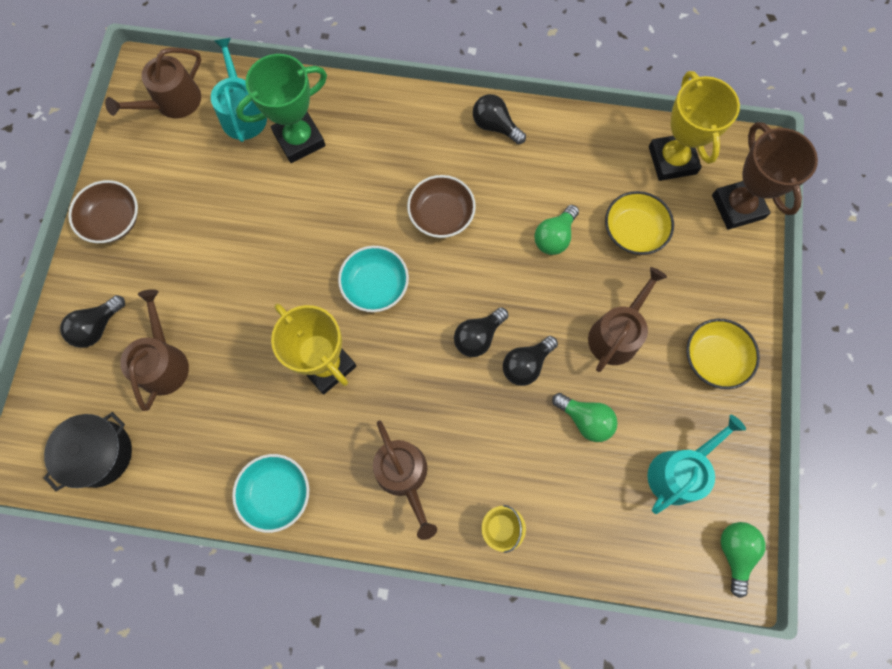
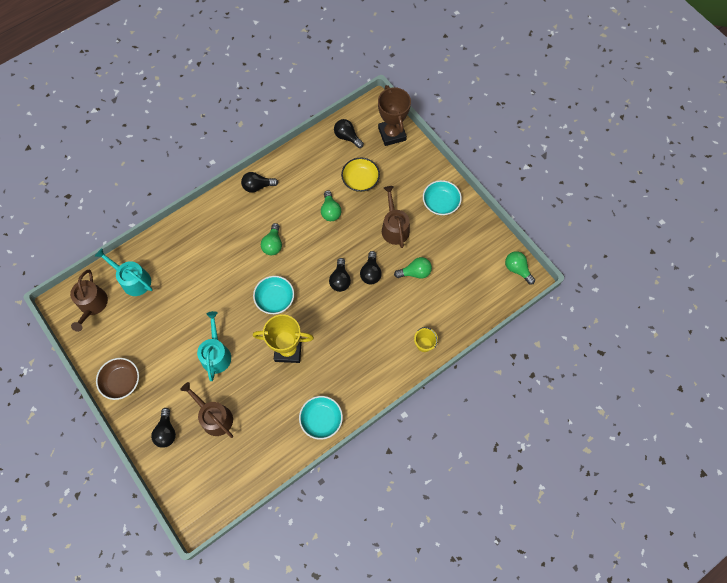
camera: 45 degrees left, 5 degrees down
black pot [44,412,132,491] -> none
green trophy [236,54,327,163] -> none
brown watering can [373,420,437,540] -> none
brown bowl [407,175,476,238] -> green light bulb [261,223,282,255]
turquoise watering can [647,415,746,514] -> turquoise watering can moved to [197,311,231,381]
yellow trophy [649,71,740,181] -> black light bulb [334,119,364,148]
yellow bowl [686,319,760,389] -> turquoise bowl [423,180,462,215]
brown trophy [712,122,818,230] -> brown trophy turned 45 degrees clockwise [378,85,411,146]

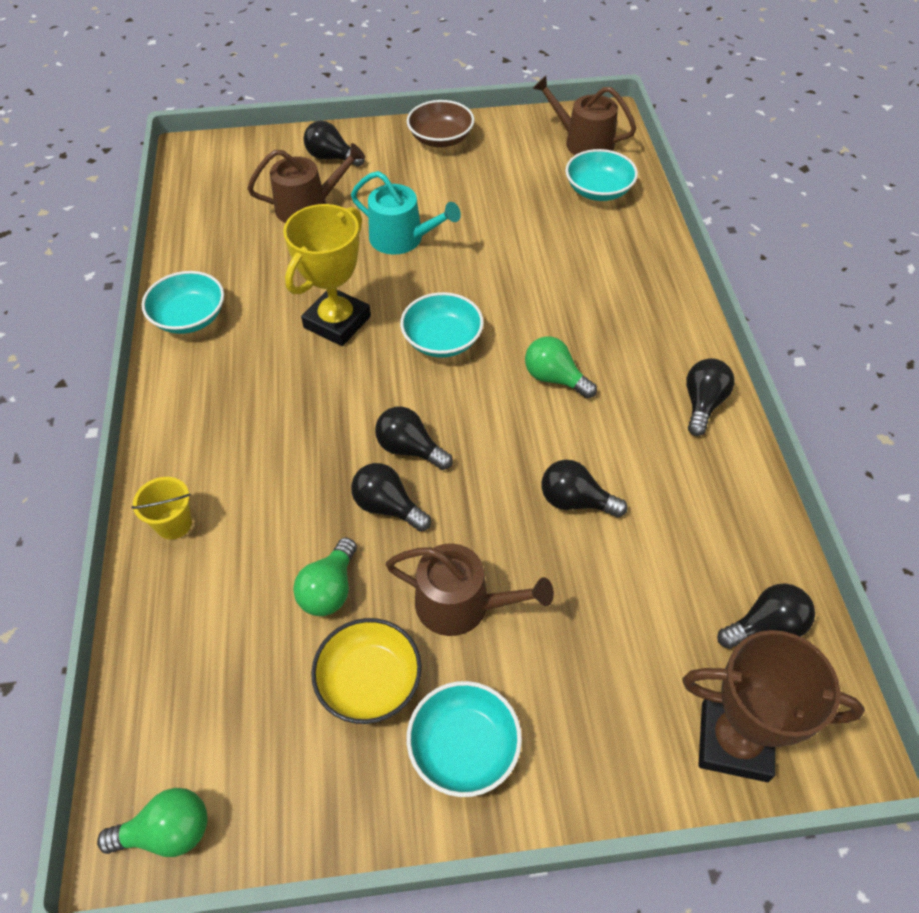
camera: 120 degrees right, 15 degrees down
turquoise watering can [95,249,153,296] -> turquoise bowl [565,149,638,201]
green light bulb [321,190,341,221] -> black light bulb [542,460,628,518]
yellow bowl [341,158,380,192] -> yellow bowl moved to [311,618,422,724]

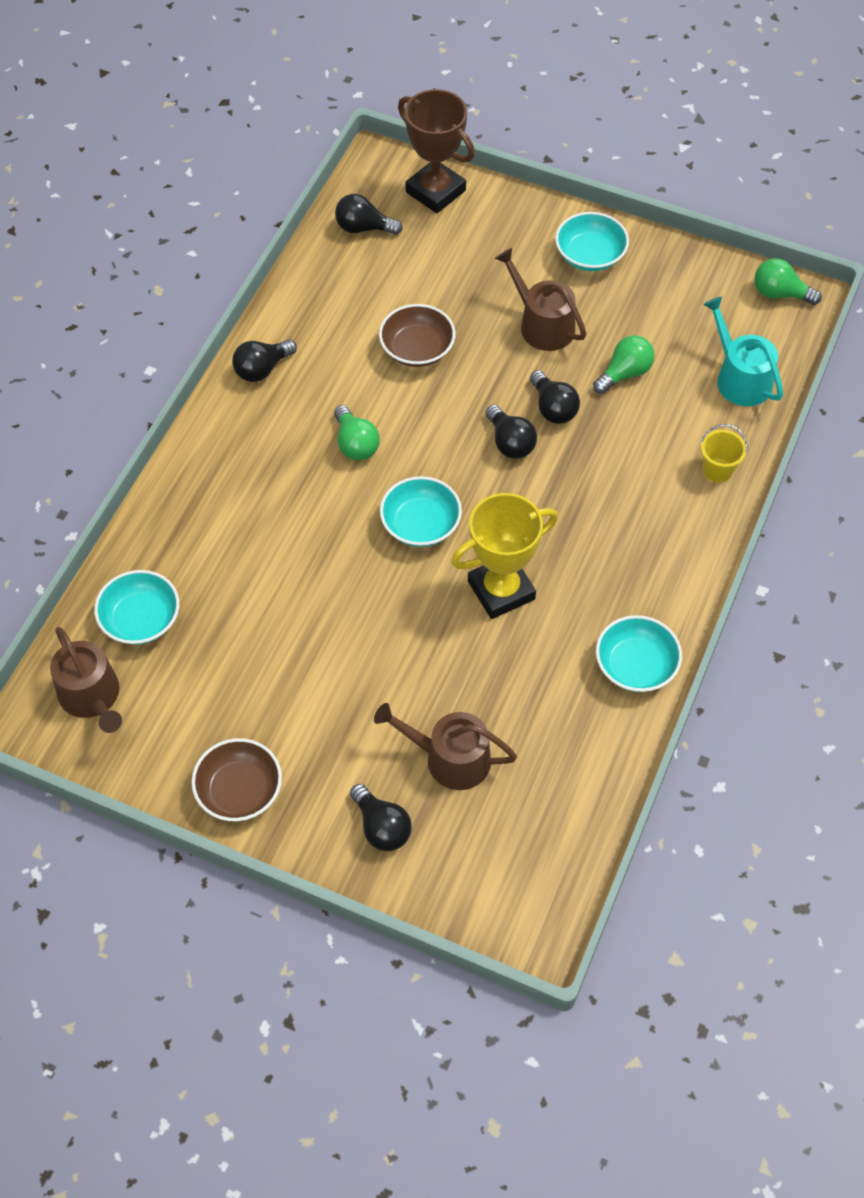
camera: 150 degrees left, 5 degrees up
yellow bowl [311,618,422,724] -> none
turquoise watering can [351,171,461,255] -> turquoise watering can moved to [703,296,783,406]
black light bulb [542,460,628,518] -> brown bowl [379,304,455,367]

